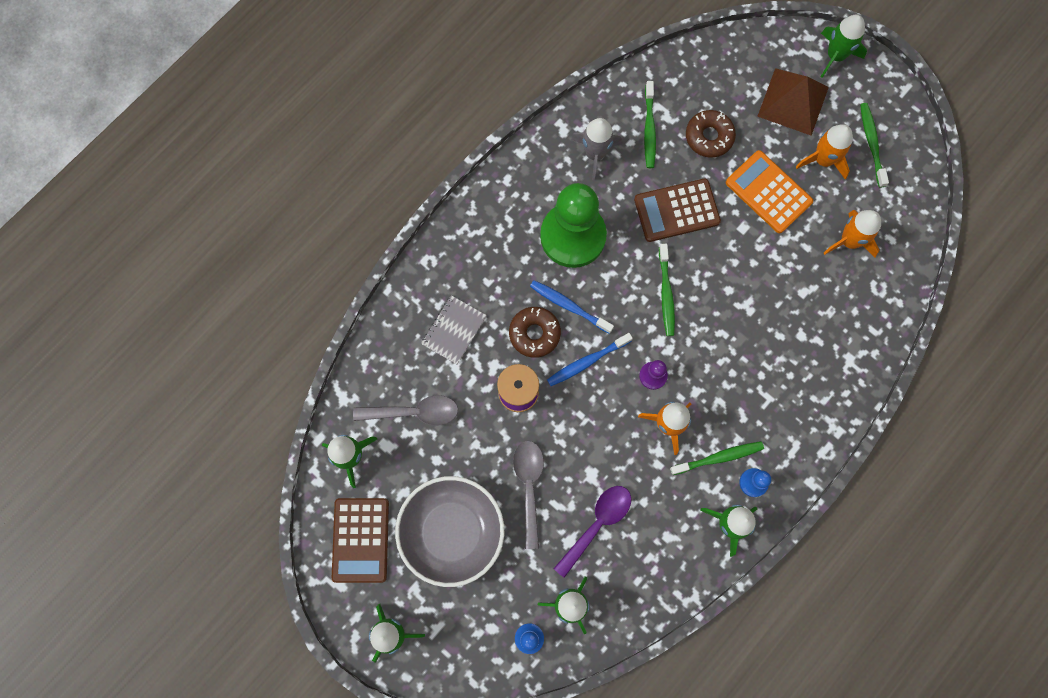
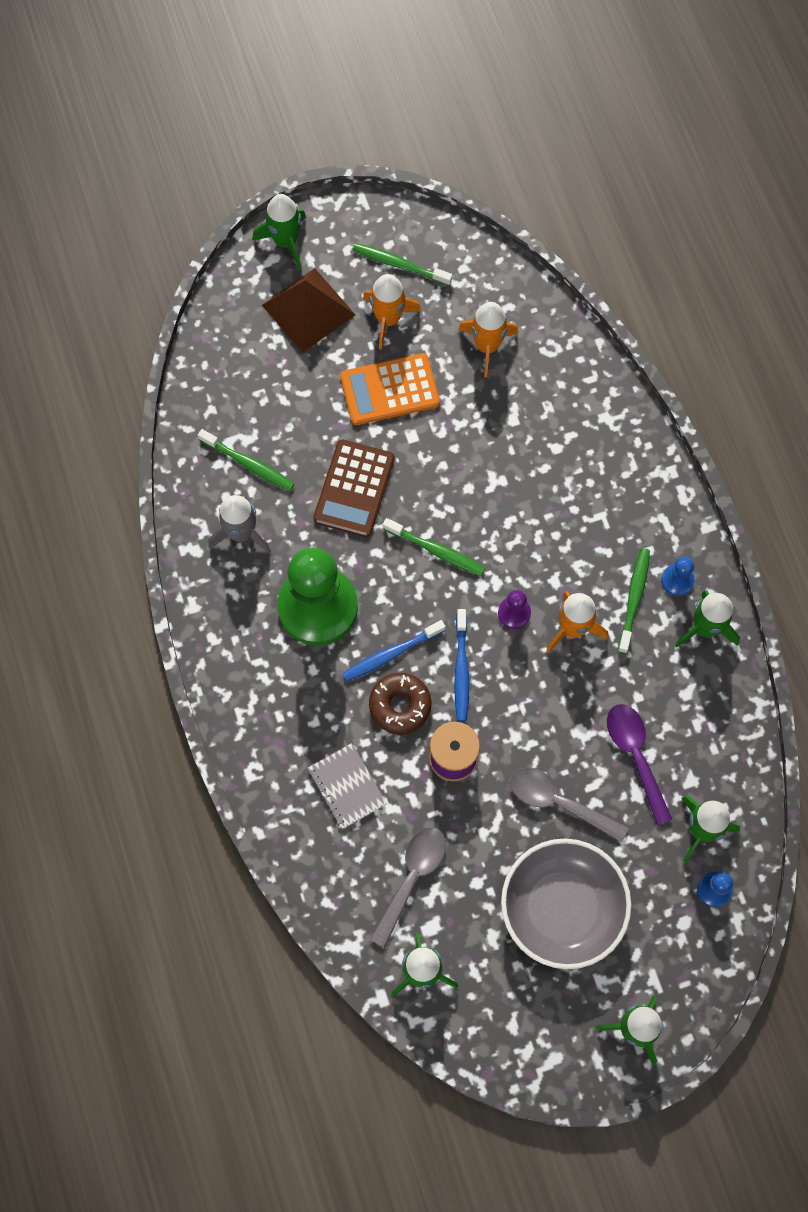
camera: 60 degrees left, 5 degrees down
brown calculator [332,498,389,583] -> none
brown donut [686,110,736,158] -> none

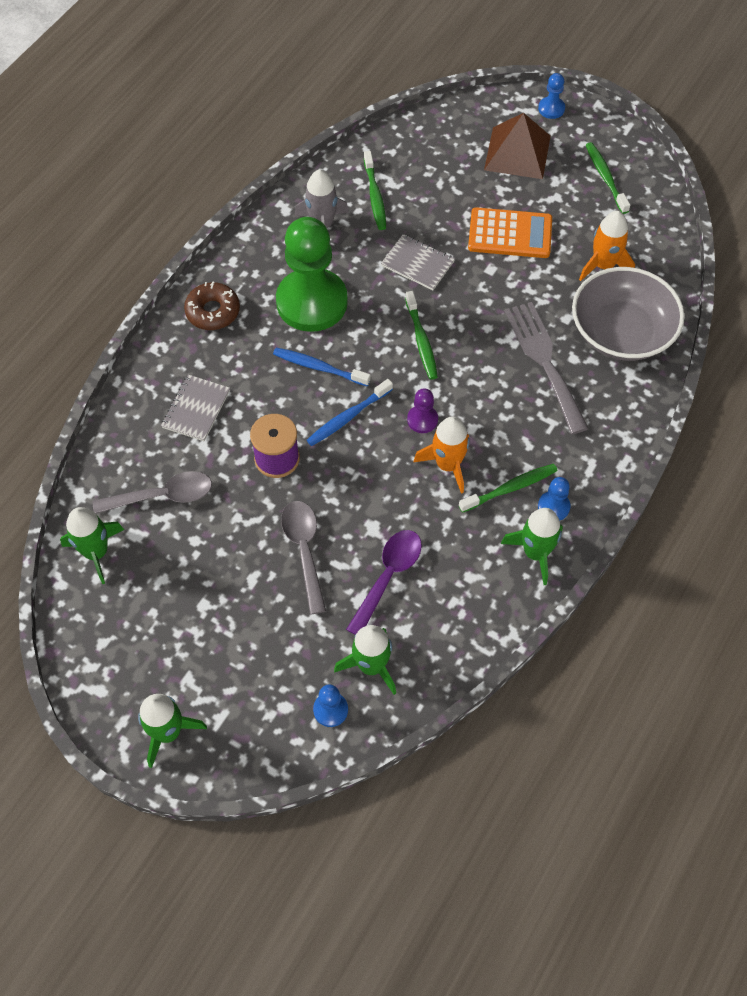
camera: 50 degrees right, 10 degrees down
green rocket [252,194,306,269] -> blue pawn [538,73,565,119]
brown calculator [313,440,395,537] -> grey notebook [381,234,455,290]
orange calculator [340,353,440,425] -> orange calculator turned 150 degrees clockwise [468,207,552,258]
orange rocket [363,274,421,350] -> none
brown donut [369,673,432,734] -> brown donut moved to [184,282,240,330]
grey bowl [501,838,631,969] -> grey bowl moved to [572,267,685,361]
none -> grey fork [505,302,589,434]

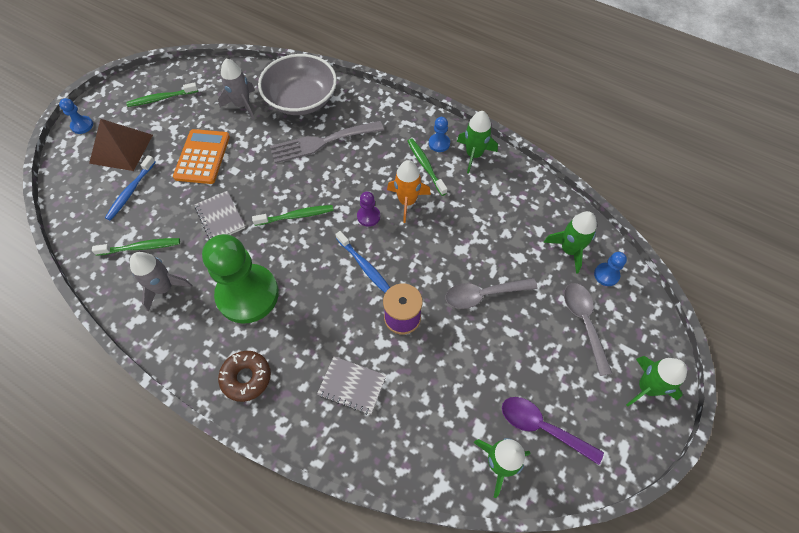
camera: 90 degrees left, 0 degrees up
grey spoon [93,471,212,514] -> grey spoon moved to [564,283,612,376]
blue toothbrush [273,348,371,386] -> blue toothbrush moved to [105,155,156,220]
purple spoon [346,530,422,635] -> purple spoon moved to [502,397,604,465]
grey notebook [381,234,455,290] -> grey notebook turned 60 degrees counterclockwise [194,191,245,240]
orange rocket [579,211,635,281] -> grey rocket [218,58,255,119]

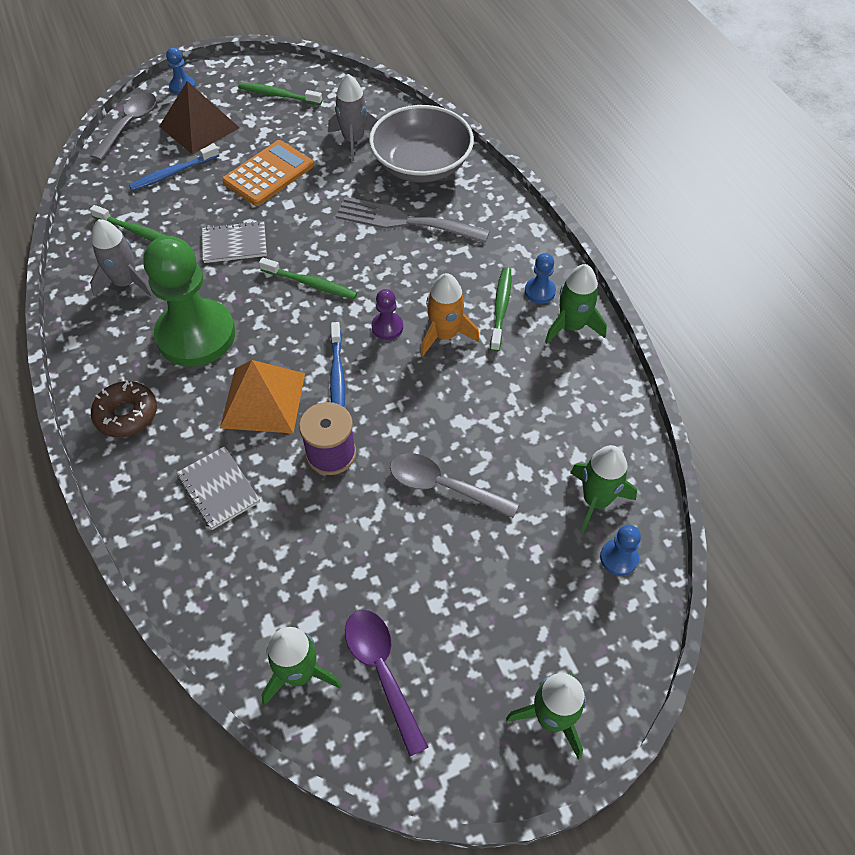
camera: 35 degrees right, 5 degrees down
grey notebook [194,191,245,240] -> grey notebook turned 75 degrees clockwise [202,221,267,263]
grey spoon [564,283,612,376] -> grey spoon moved to [91,93,156,160]
none -> orange pyramid [220,360,305,433]

